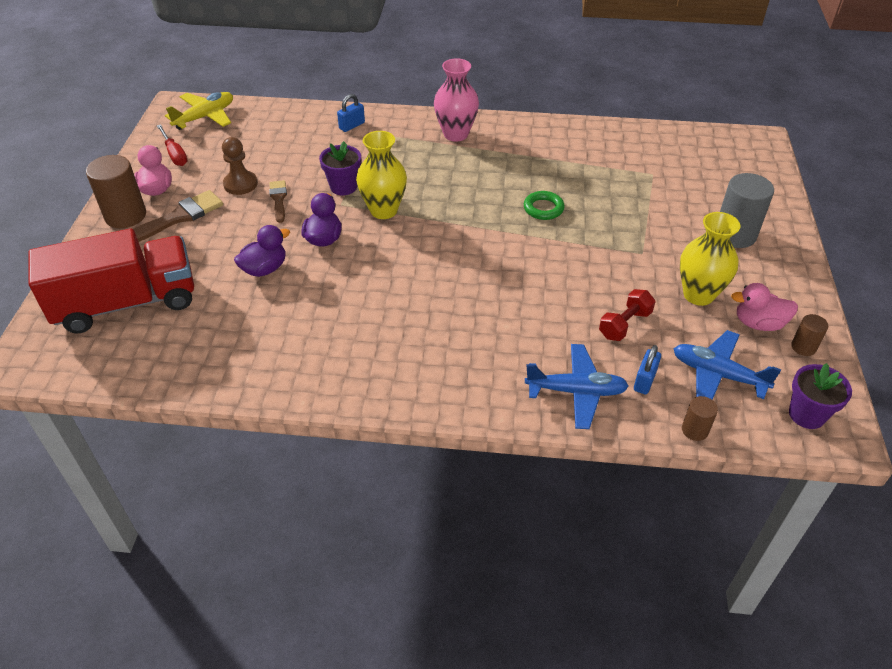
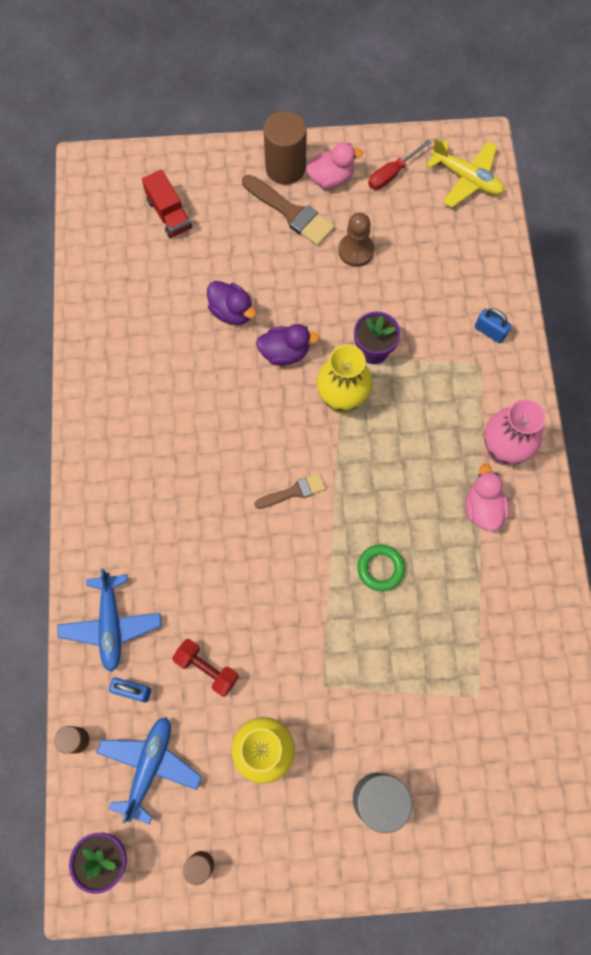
camera: 80 degrees right, 25 degrees up
red truck [28,228,194,334] -> red truck [142,170,192,238], size x0.48
brown brush [269,180,287,223] -> brown brush moved to [254,473,326,509]
pink duck [731,283,798,331] -> pink duck moved to [465,464,509,531]

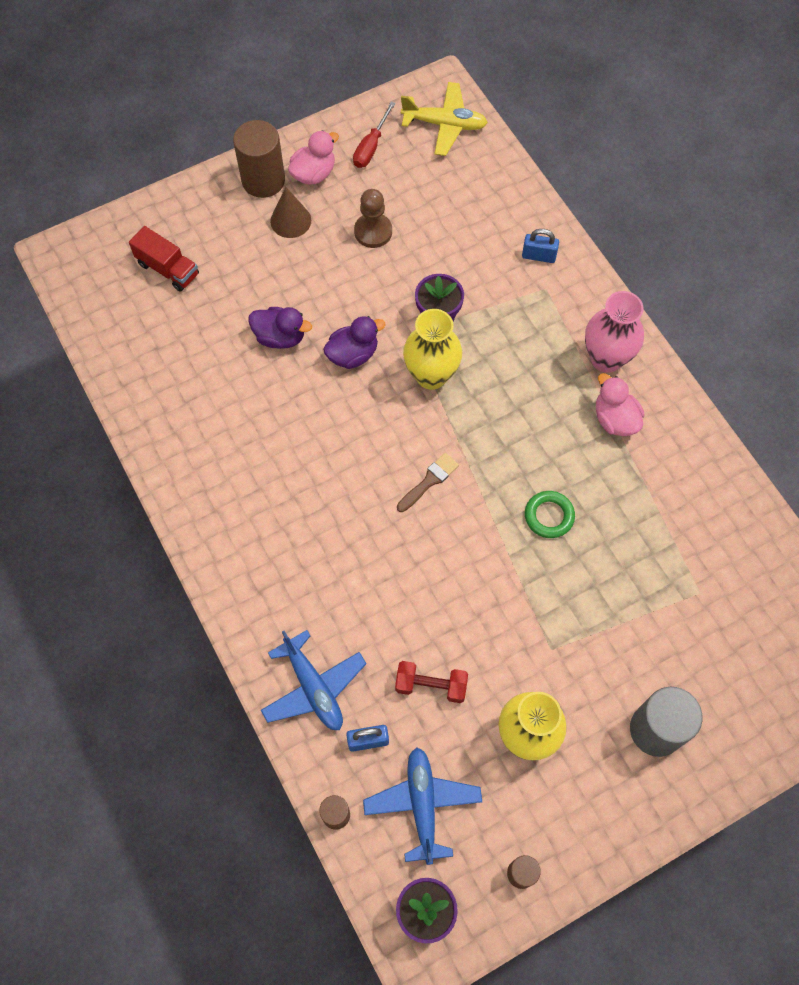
camera: 25 degrees left, 5 degrees down
brown brush [242,175,335,246] -> brown cone [270,187,311,238]

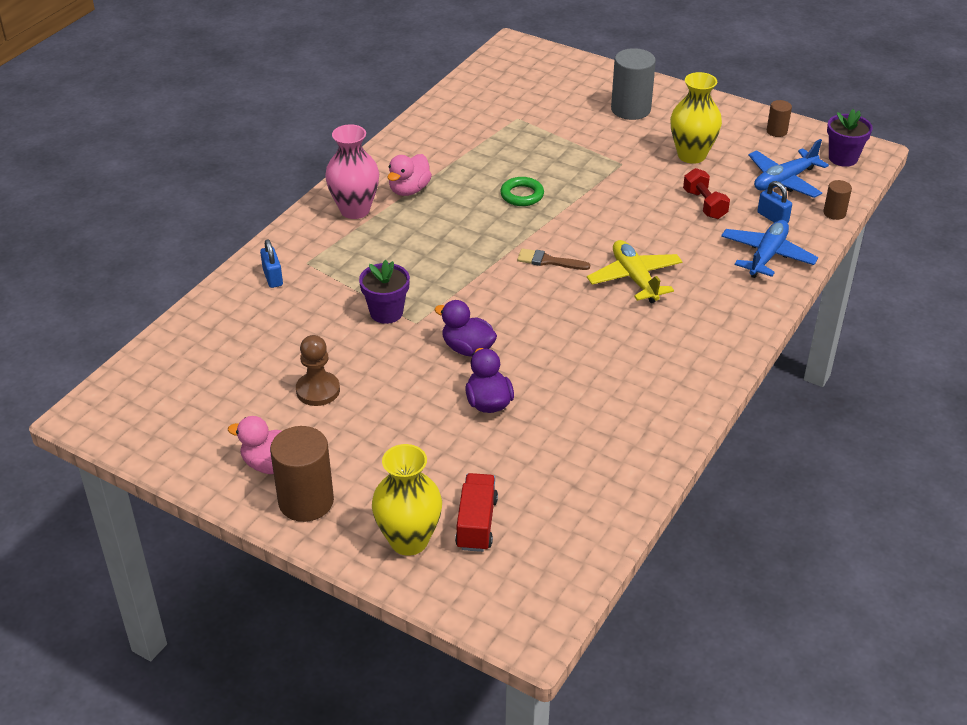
camera: 120 degrees left, 25 degrees down
brown cone [270,187,311,238] -> none
red screwdriver [353,102,396,168] -> none
yellow plane [401,82,488,156] -> yellow plane moved to [587,240,683,303]
yellow vase [403,309,462,390] -> yellow vase moved to [372,444,442,556]

